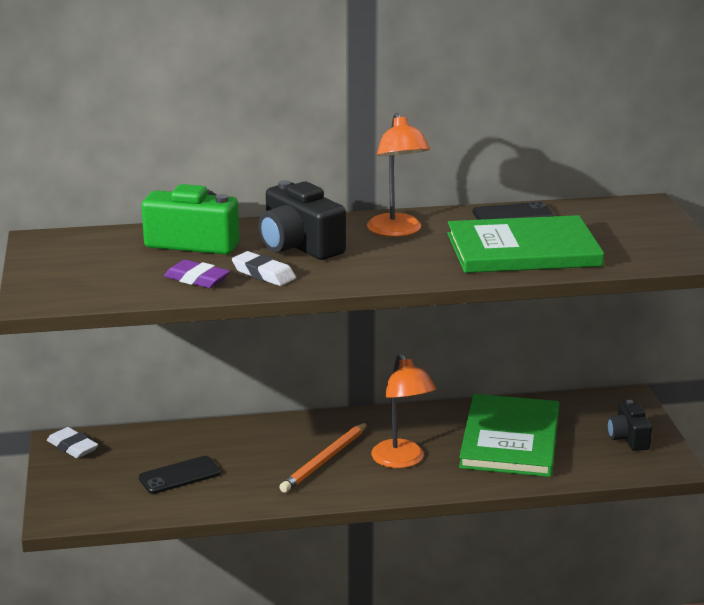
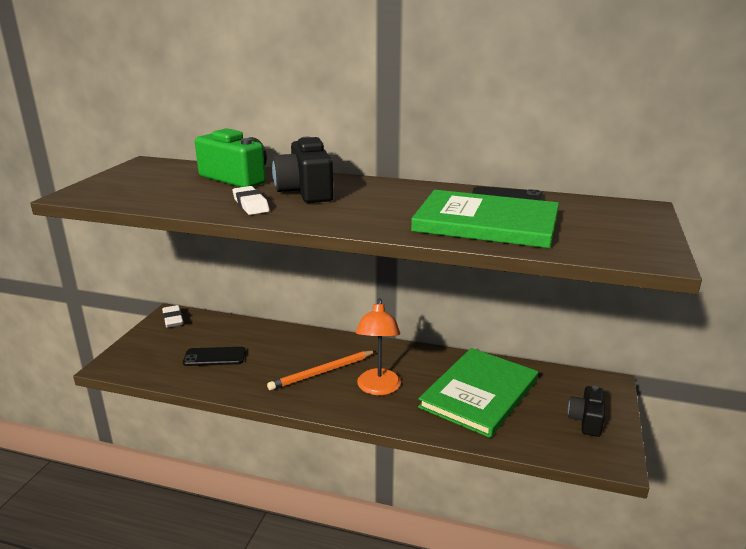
camera: 25 degrees right, 0 degrees up
purple eraser [164,260,230,288] -> none
orange lamp [367,113,430,237] -> none

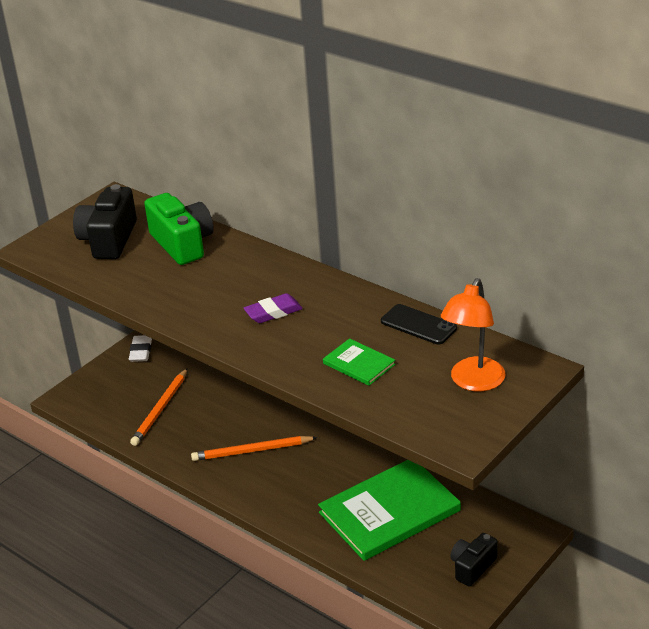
camera: 25 degrees right, 10 degrees up
black phone [183,347,246,366] -> orange pencil [130,368,187,446]
white eraser [233,186,269,215] -> none
black camera [272,137,334,203] -> black camera moved to [73,184,137,259]
orange lamp [356,298,401,395] -> orange lamp moved to [441,278,506,391]
green book [411,190,559,248] -> green book [323,338,396,386], size x0.46
none -> purple eraser [244,293,303,323]

